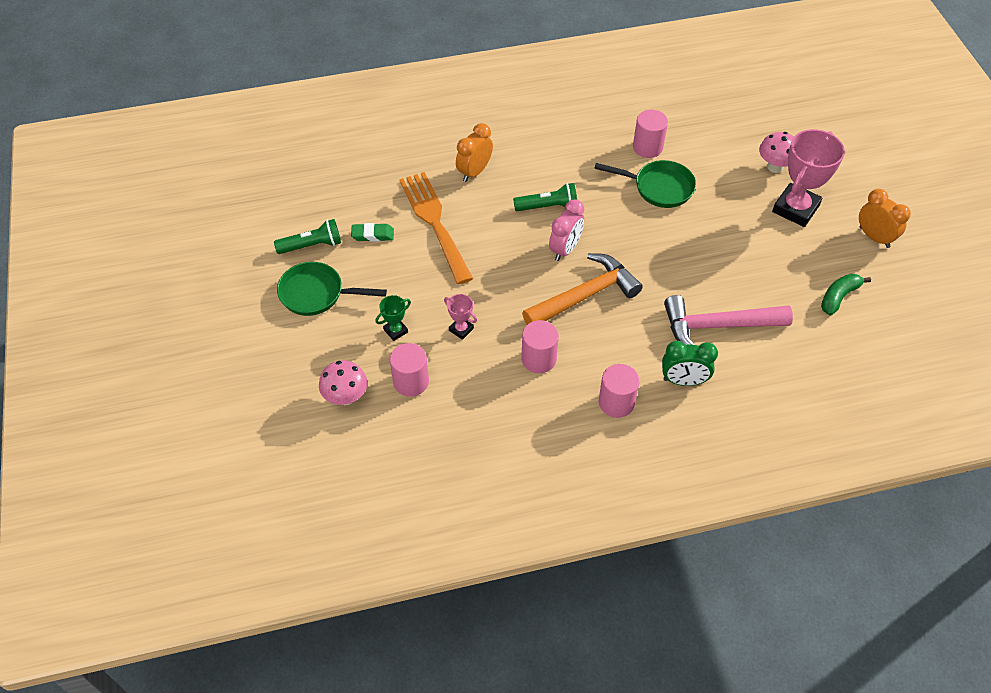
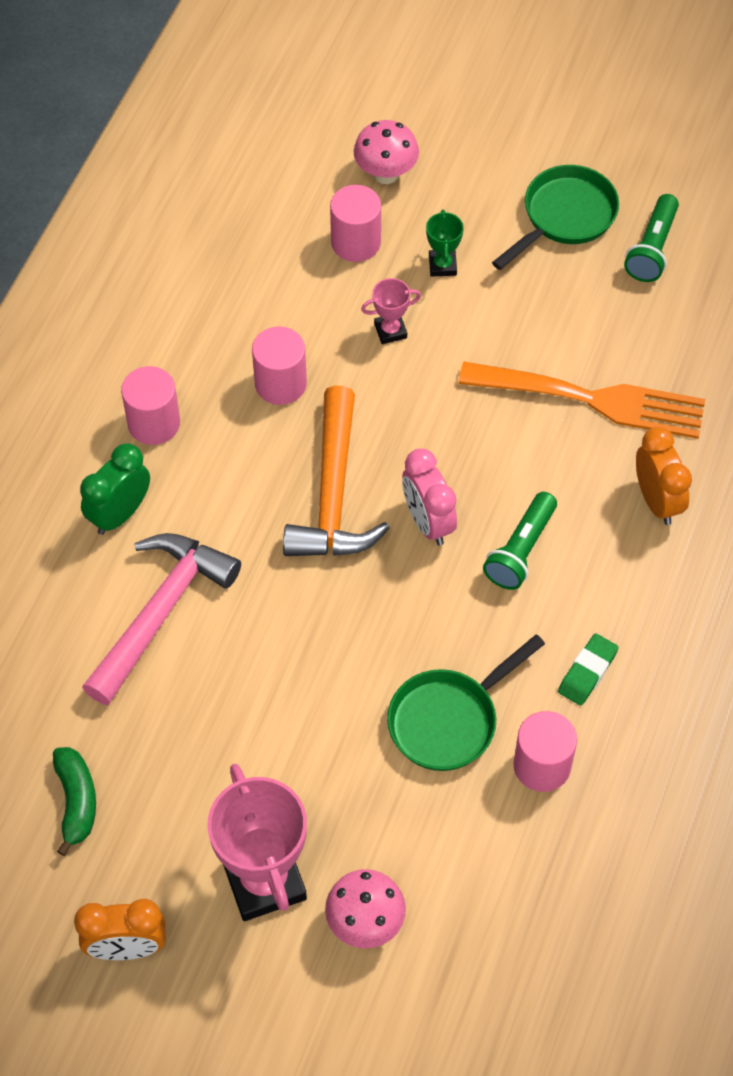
camera: 125 degrees right, 5 degrees up
green eraser [351,223,394,242] -> green eraser moved to [558,633,618,706]

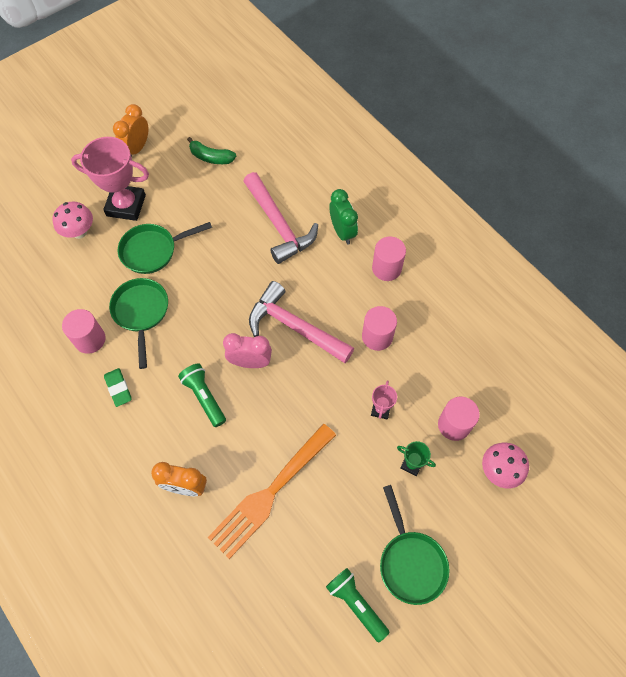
camera: 120 degrees right, 5 degrees up
orange hammer [283,385,390,556] -> pink hammer [249,281,354,363]
none -> green pan [118,222,212,274]

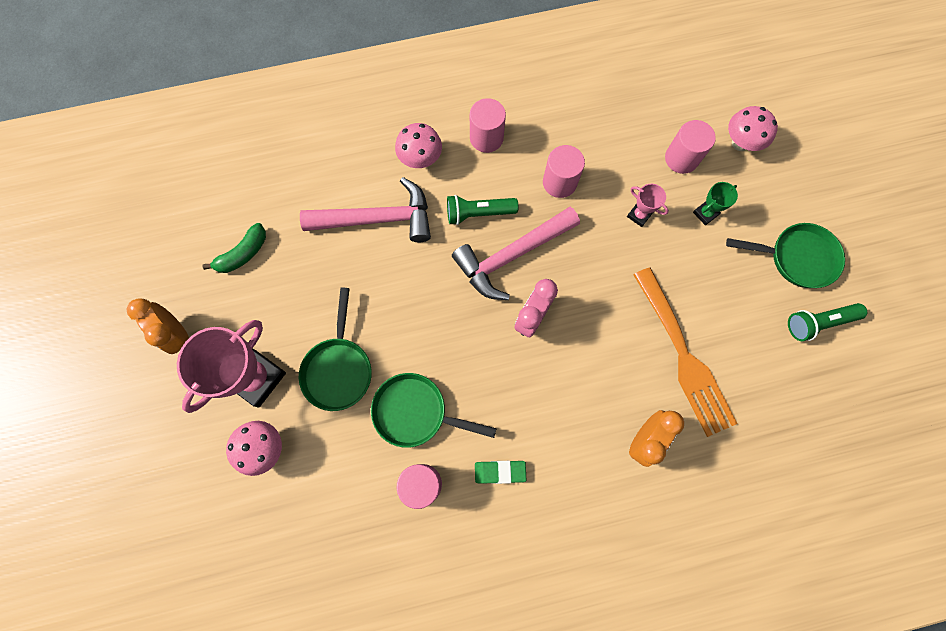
camera: 65 degrees left, 10 degrees up
green flashlight [178,363,226,427] -> green flashlight moved to [447,195,518,225]
green clock [329,189,358,245] -> pink mushroom [395,123,442,168]

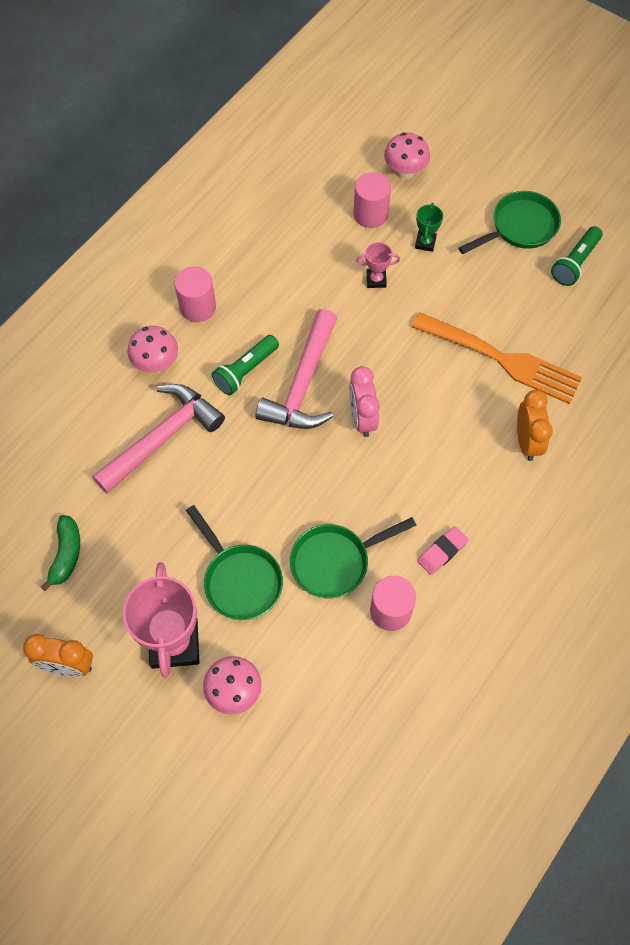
camera: 40 degrees left, 10 degrees down
green eraser [475,461,526,484] -> pink eraser [417,526,469,575]
pink cylinder [543,145,585,198] -> none

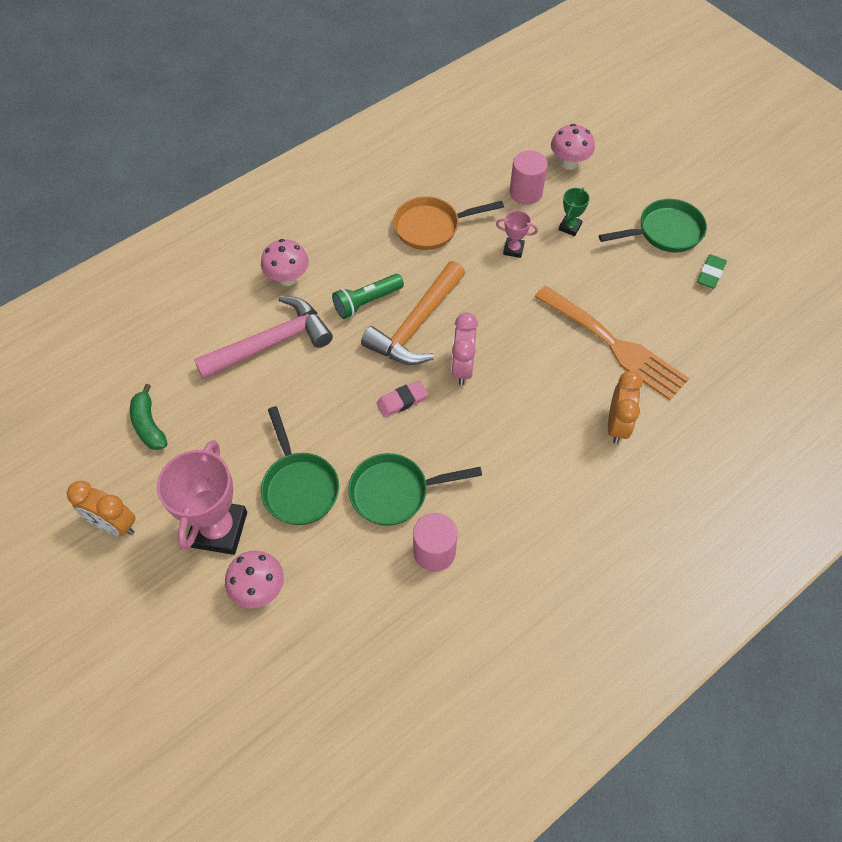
camera: 15 degrees right, 5 degrees down
green banana [41,515,80,591] -> green banana turned 135 degrees clockwise [130,384,167,450]
pink cylinder [174,266,216,322] -> none
pink hammer [255,309,337,429] -> orange hammer [361,261,465,365]
pink eraser [417,526,469,575] -> pink eraser moved to [376,380,428,417]
green flashlight [551,226,603,286] -> green eraser [697,254,727,289]
none -> orange pan [393,196,504,250]

